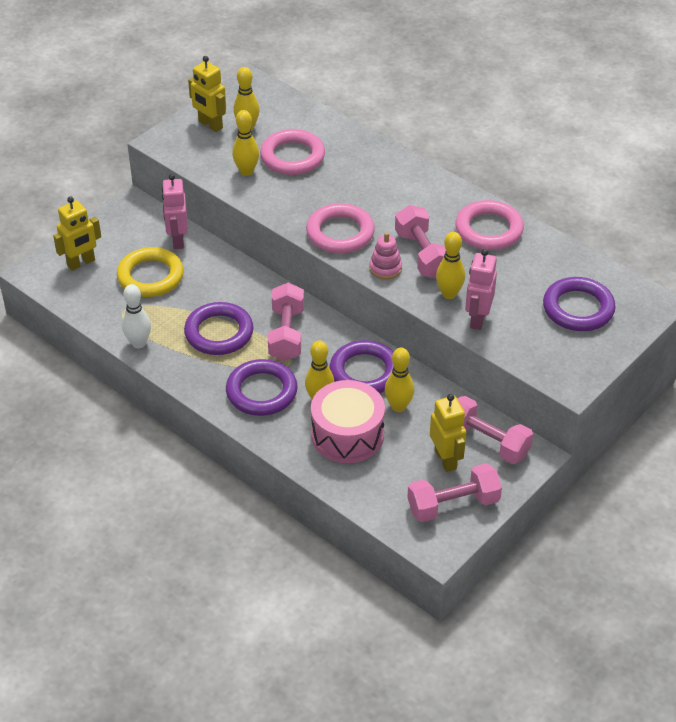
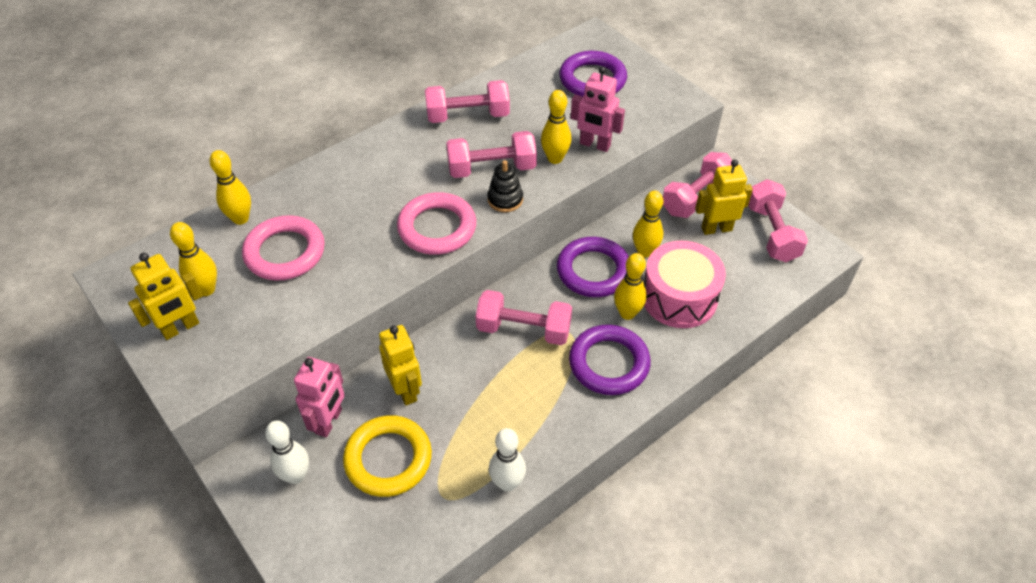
camera: 80 degrees left, 5 degrees up
yellow robot [53,197,101,271] -> yellow robot moved to [379,325,422,405]
pink robot [162,174,188,249] -> pink robot turned 75 degrees counterclockwise [294,357,345,437]
purple ring [184,302,254,355] -> none
yellow bowling pin [232,110,259,176] -> yellow bowling pin moved to [209,150,251,225]
pink stacking toy [370,232,402,279] -> black stacking toy [487,160,523,212]
pink ring [455,200,524,250] -> pink dumbbell [425,80,510,123]
none -> white bowling pin [265,421,309,484]

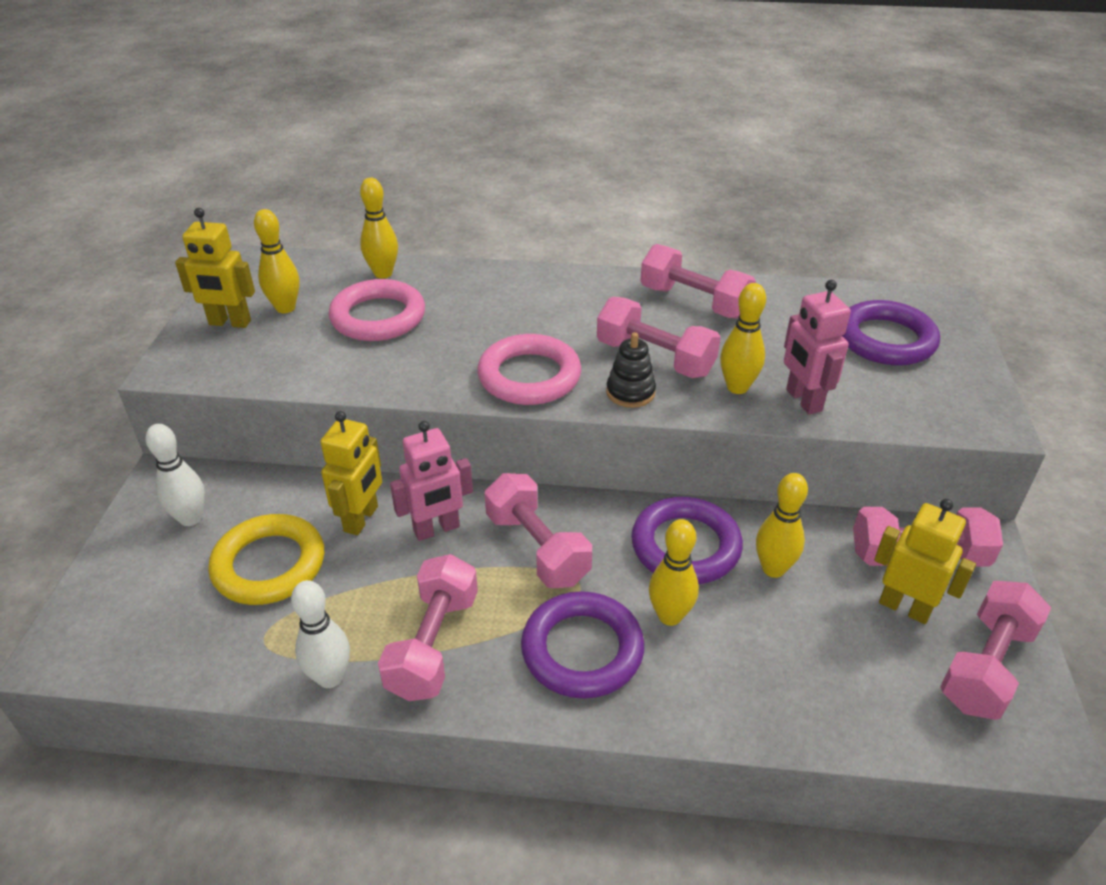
camera: 45 degrees right, 10 degrees down
pink robot [294,357,345,437] -> pink robot moved to [390,421,473,541]
pink drum [644,241,726,328] -> none
none -> pink dumbbell [378,554,478,701]

